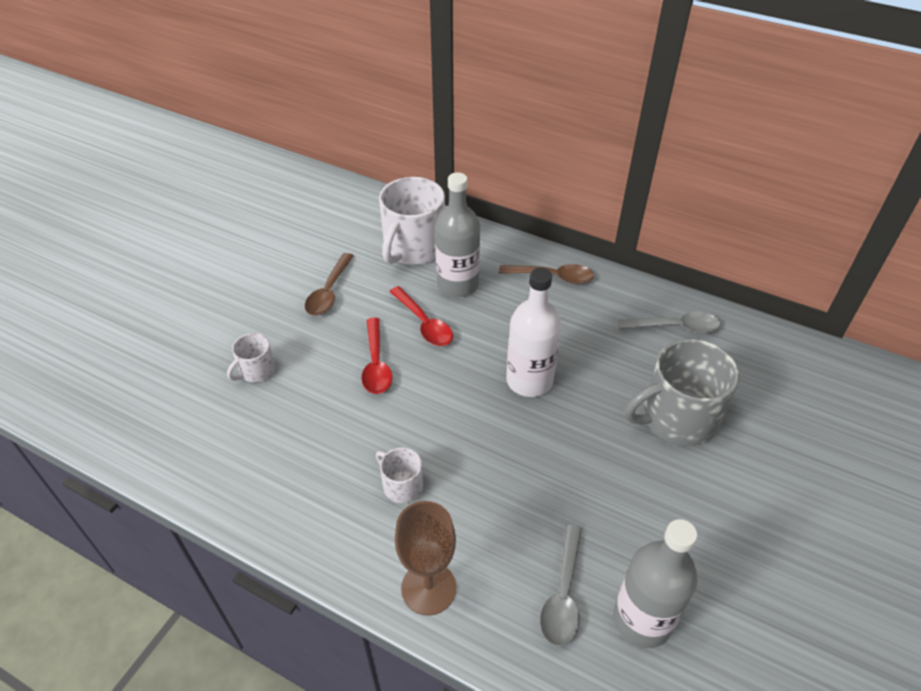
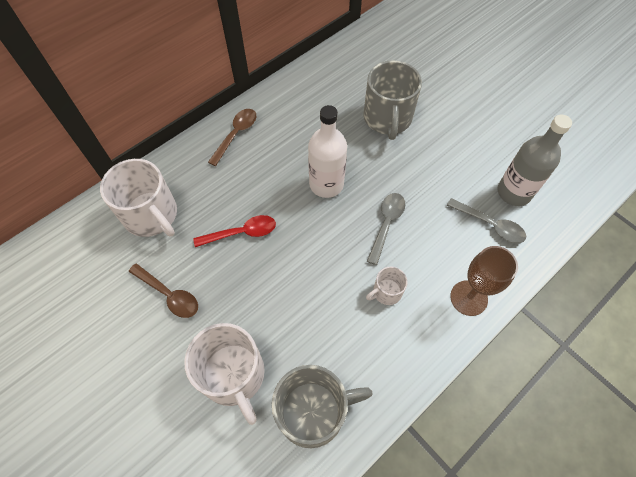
camera: 70 degrees left, 15 degrees up
white mug [227,333,276,382] -> white mug [184,323,265,425], size x2.02
red spoon [361,318,392,394] -> none
grey bottle [435,172,480,297] -> none
grey spoon [618,312,721,333] -> grey spoon moved to [367,193,405,265]
none -> grey mug [272,365,373,448]

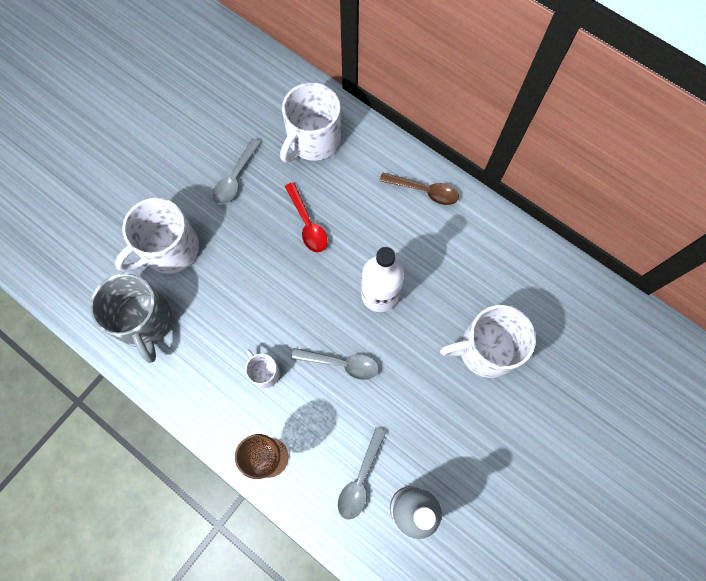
camera: 80 degrees right, 10 degrees up
brown spoon [129,263,198,318] -> grey spoon [213,138,261,204]
grey mug [363,60,422,140] -> white mug [440,305,536,378]

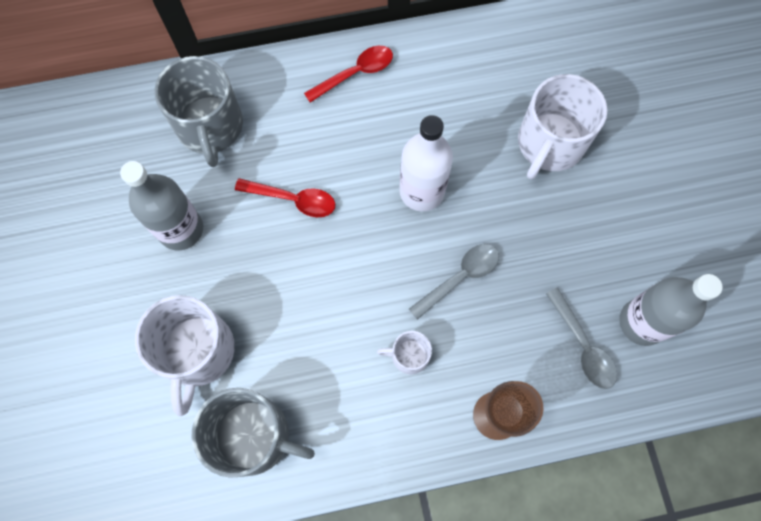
camera: 50 degrees left, 0 degrees up
grey spoon [213,138,261,204] -> grey bottle [120,161,203,250]
white mug [280,82,341,163] -> grey mug [154,56,243,167]
brown spoon [379,172,459,205] -> red spoon [304,46,393,103]

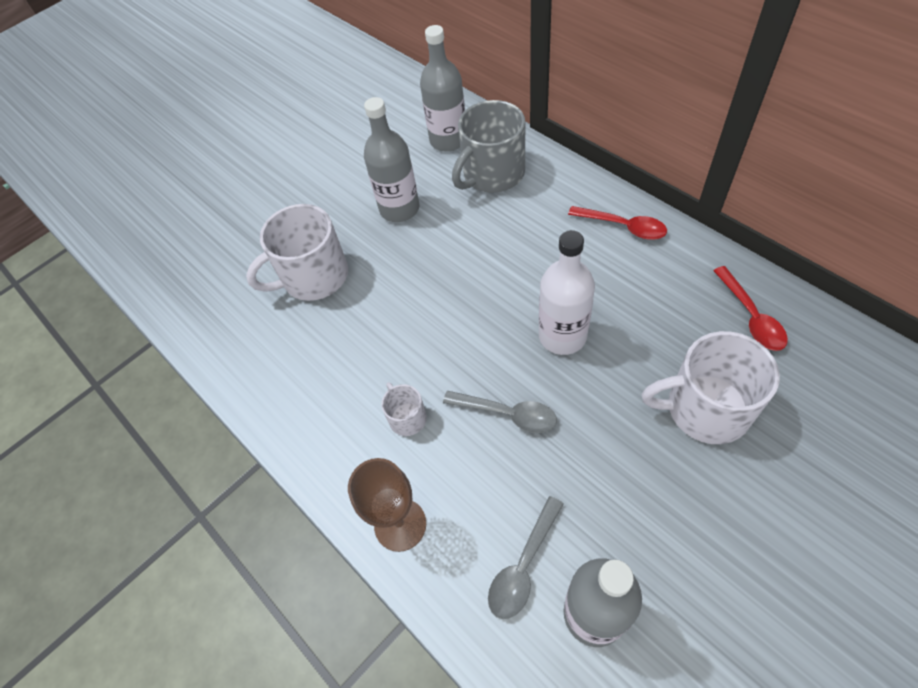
camera: 65 degrees right, 15 degrees down
grey mug [192,388,315,478] -> none
red spoon [235,178,335,217] -> red spoon moved to [713,266,788,351]
none -> grey bottle [420,25,465,152]

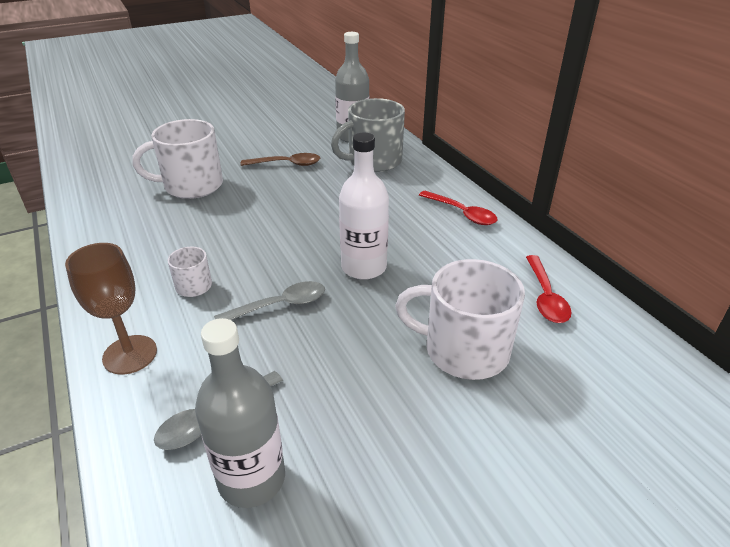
camera: 10 degrees right, 20 degrees down
grey bottle [364,97,420,222] -> brown spoon [241,153,320,166]
grey spoon [443,391,557,433] -> grey spoon turned 60 degrees counterclockwise [214,281,325,320]

